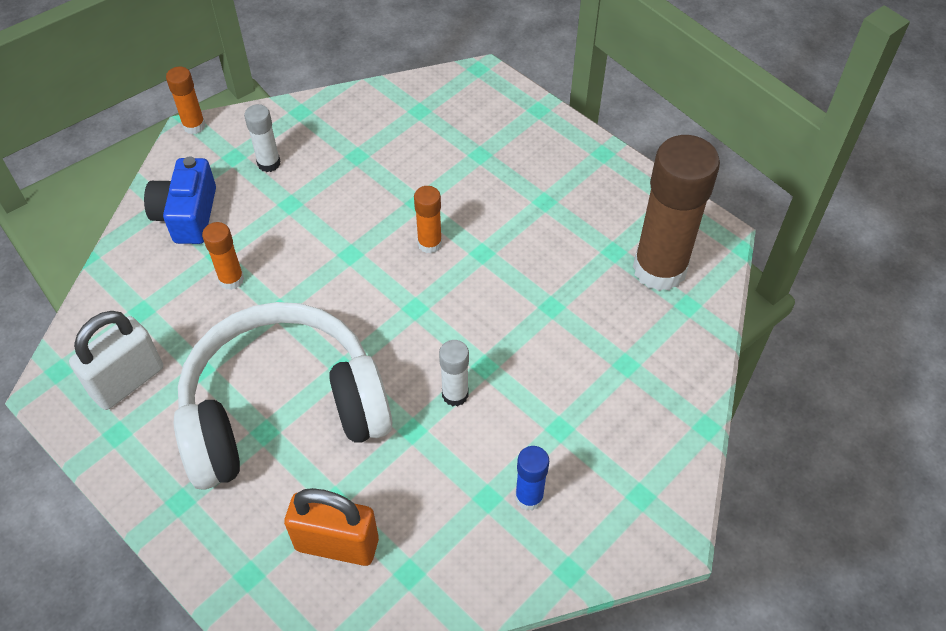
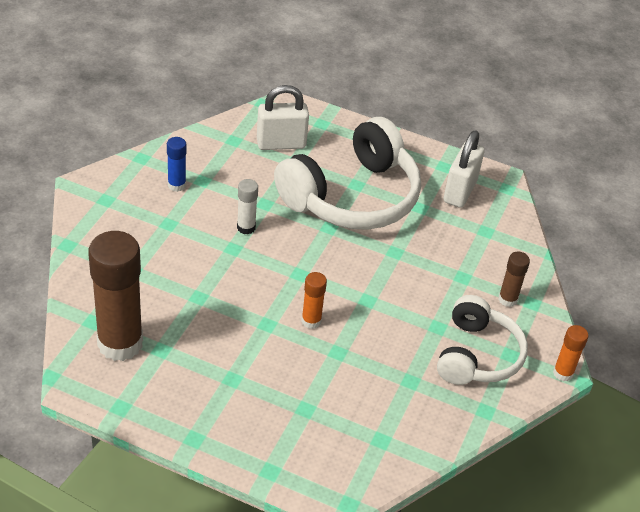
camera: 155 degrees right, 10 degrees down
blue camera [144,156,216,244] -> brown glue stick [498,252,530,307]
orange glue stick [202,222,244,290] -> none
white glue stick [244,104,280,172] -> white headphones [437,295,528,385]
orange padlock [284,488,379,566] -> white padlock [257,85,309,150]

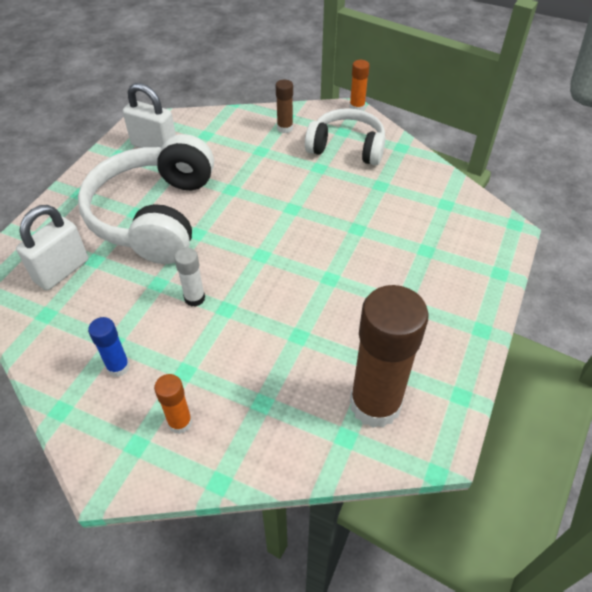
camera: 85 degrees left, 5 degrees up
white padlock [257,85,309,150] -> white padlock turned 45 degrees clockwise [16,205,88,290]
white headphones [274,117,421,230] -> white headphones turned 135 degrees counterclockwise [78,134,214,264]
orange glue stick [301,272,327,329] -> orange glue stick moved to [154,374,192,434]

